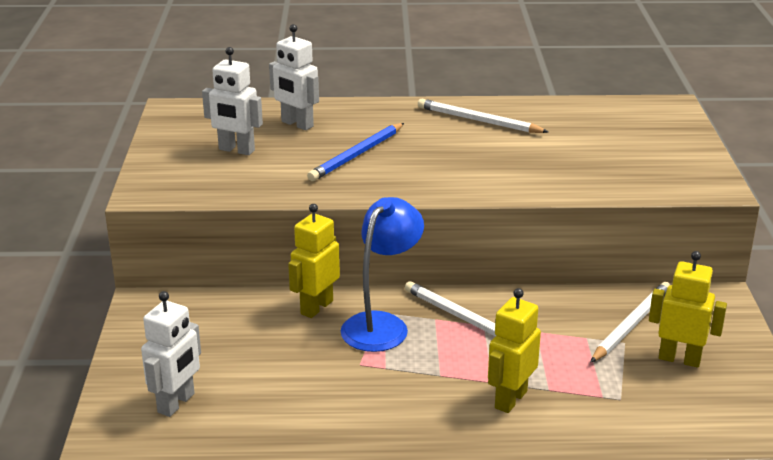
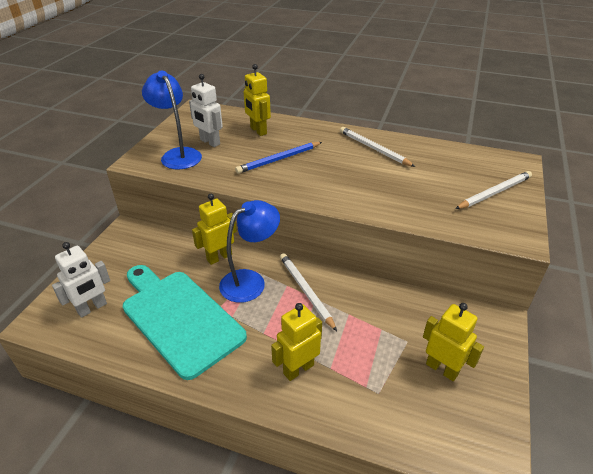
camera: 20 degrees right, 10 degrees up
white robot [269,24,319,130] -> yellow robot [244,64,271,136]
white pencil [590,282,670,363] -> white pencil moved to [455,171,532,209]
none -> turquoise cutting board [123,265,247,380]
none -> blue lamp [142,70,202,170]

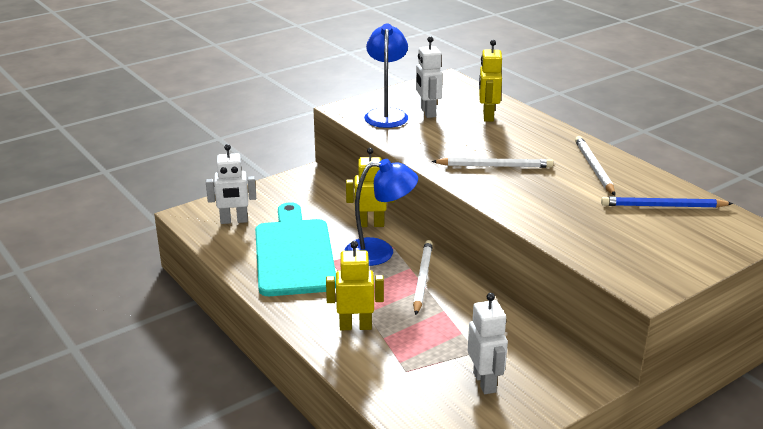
camera: 35 degrees right, 10 degrees down
blue pencil [235,142,322,174] -> blue pencil moved to [601,197,733,208]
yellow robot [423,303,484,381] -> white robot [468,293,508,394]
white pencil [455,171,532,209] -> white pencil moved to [431,158,553,168]

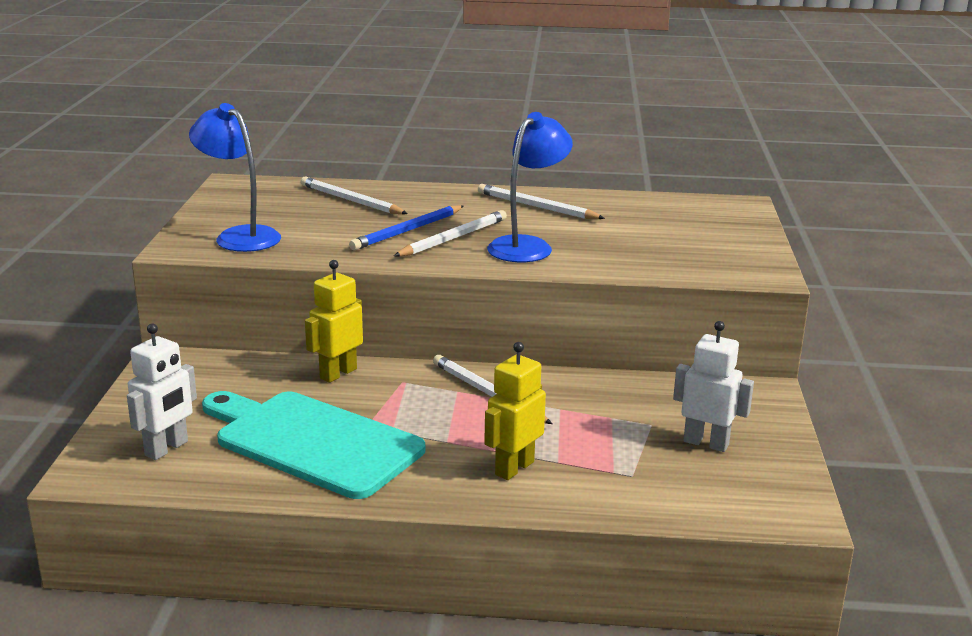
camera: 50 degrees left, 5 degrees down
blue lamp [344,159,418,266] -> blue lamp moved to [487,112,573,262]
white robot [416,36,443,118] -> none
yellow robot [479,40,502,122] -> white pencil [301,177,408,215]
blue pencil [601,197,733,208] -> blue pencil moved to [349,205,464,250]

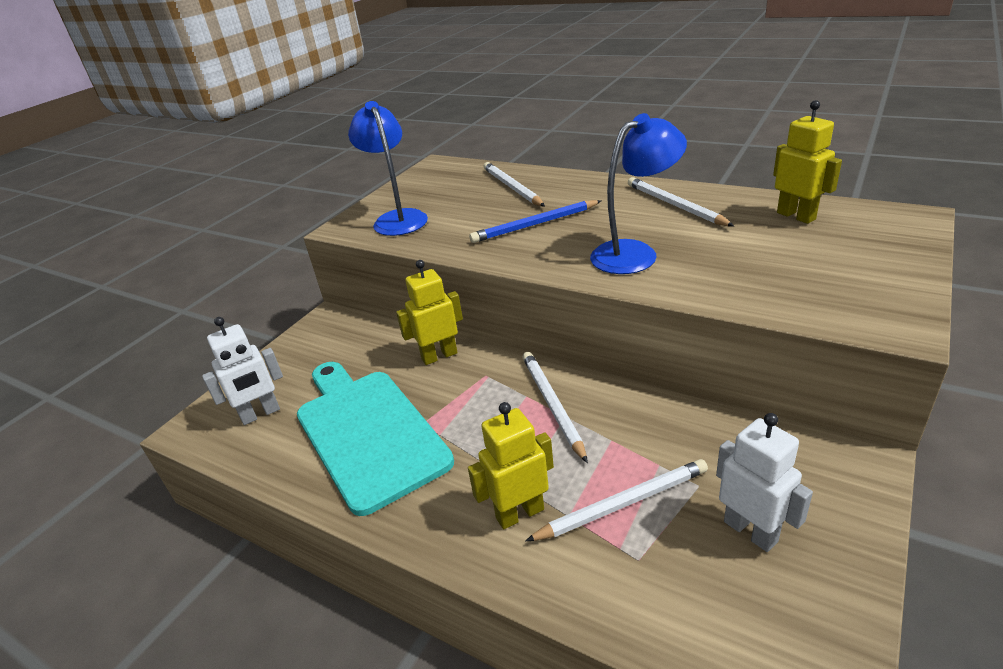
camera: 30 degrees right, 10 degrees up
white pencil [394,210,507,257] -> white pencil moved to [525,459,708,541]
none -> yellow robot [773,100,842,224]

